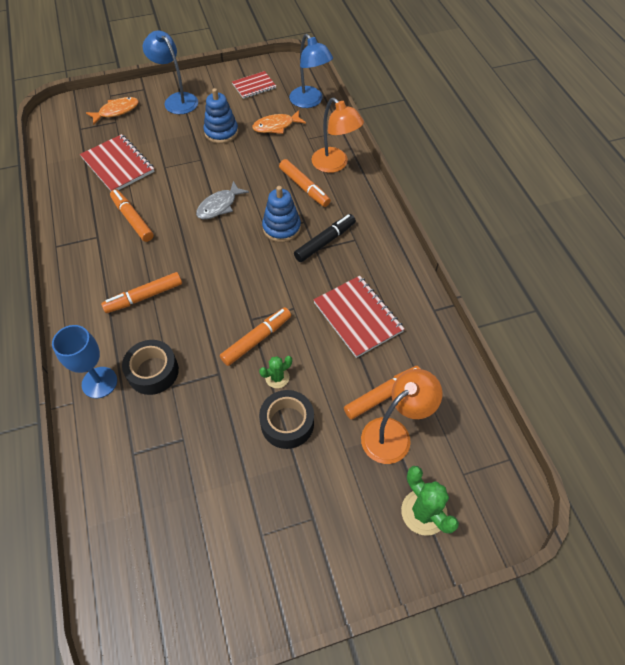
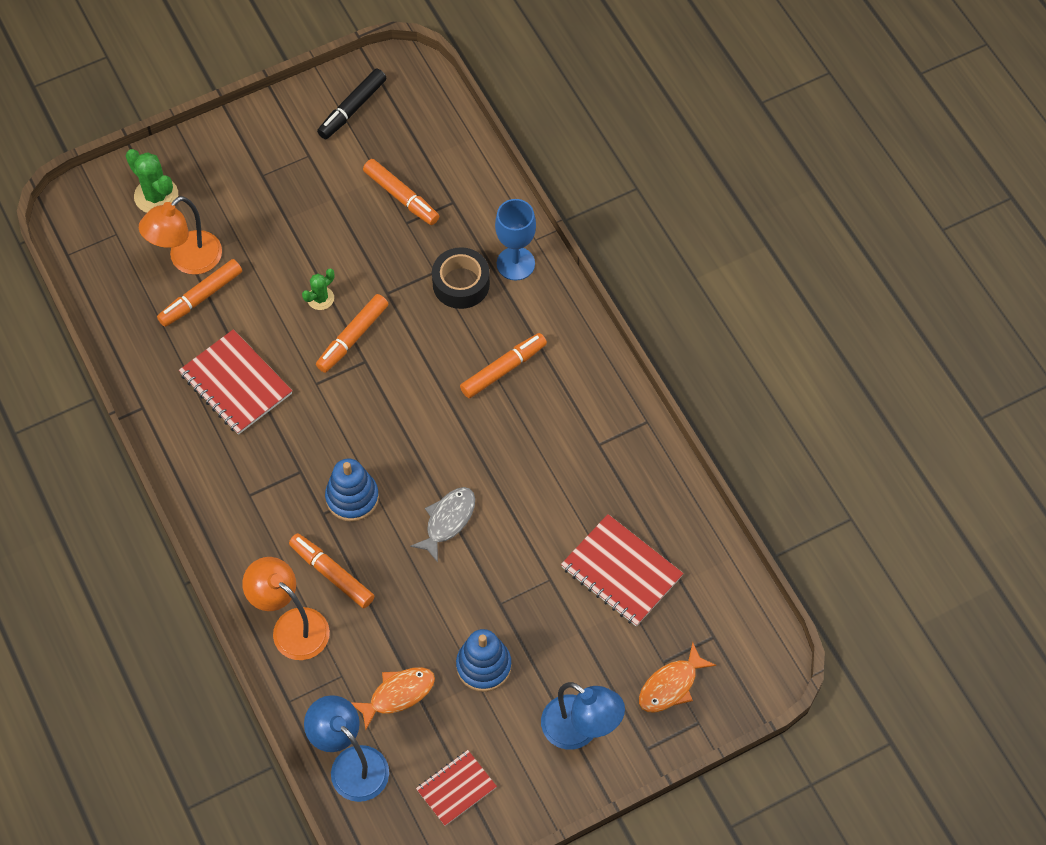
camera: 170 degrees right, 5 degrees up
orange marker [110,189,154,242] -> orange marker moved to [363,159,439,225]
black tape [259,390,314,449] -> none
black marker [294,214,356,262] -> black marker moved to [317,68,386,139]

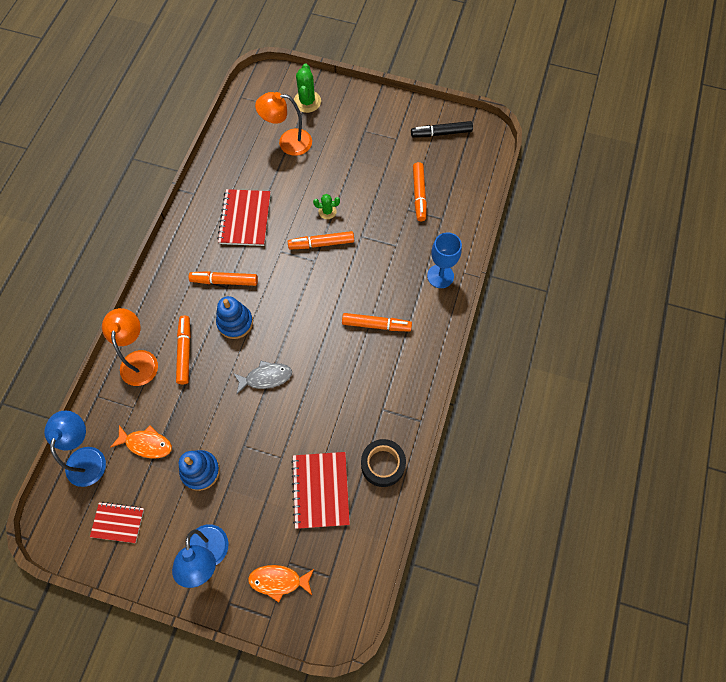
camera: 45 degrees right, 5 degrees up
orange marker [157,259,242,327] -> orange marker moved to [189,271,258,286]
black tape [432,247,490,309] -> black tape moved to [361,439,406,487]

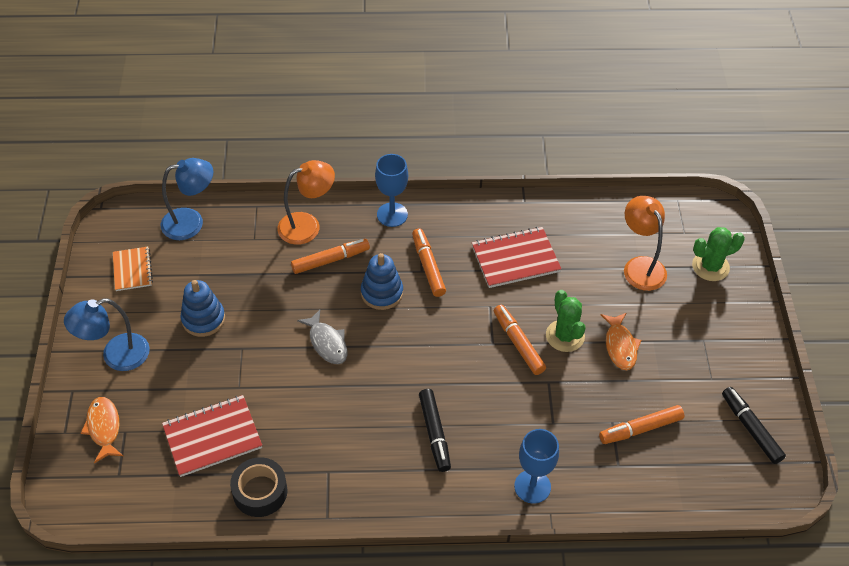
camera: 70 degrees right, 15 degrees down
red notebook [90,502,144,543] -> orange notebook [113,247,153,291]
orange fish [111,425,172,458] -> orange fish moved to [601,313,641,370]
green cactus [313,194,340,219] -> green cactus [546,290,585,352], size x1.66
orange marker [342,313,412,332] -> black marker [419,389,451,472]
none -> blue goblet [375,154,408,227]

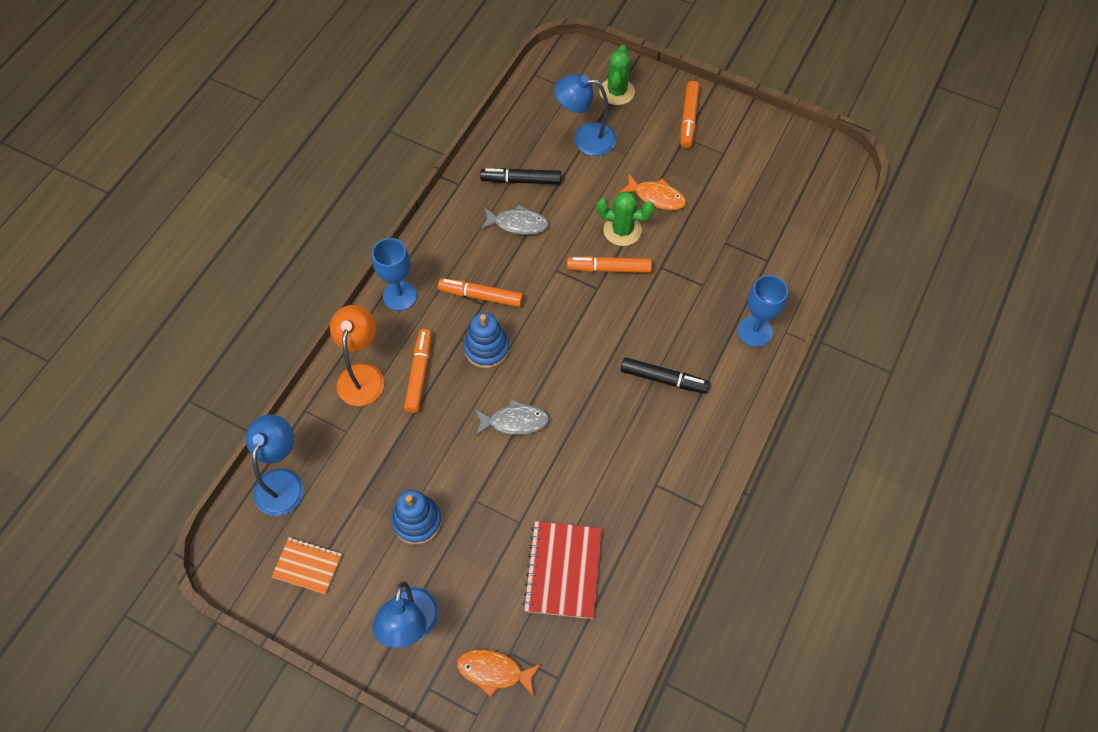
camera: 60 degrees left, 10 degrees up
black tape [230,457,288,517] -> none
red notebook [472,227,561,288] -> grey fish [480,204,549,235]
orange marker [599,405,684,444] -> orange marker moved to [680,81,700,148]
orange lamp [624,196,667,291] -> blue lamp [555,74,616,156]
black marker [722,387,786,464] -> black marker moved to [480,168,561,184]

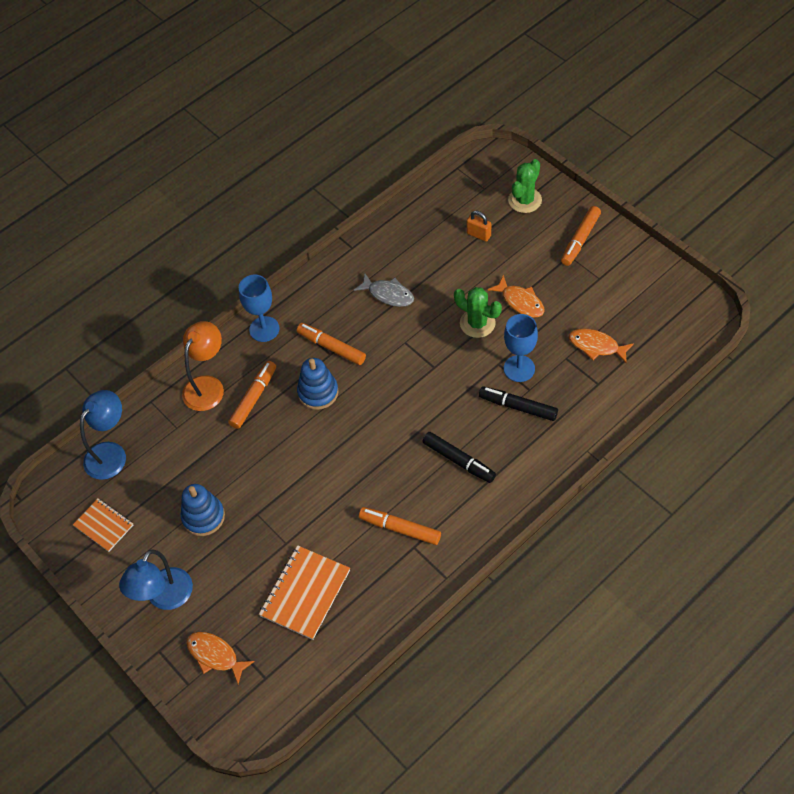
camera: 25 degrees right, 5 degrees down
grey fish [475,399,549,435] -> none
black marker [480,168,561,184] -> black marker moved to [479,386,558,421]
red notebook [523,521,601,619] -> orange notebook [259,545,350,640]
blue lamp [555,74,616,156] -> orange padlock [467,211,491,242]
orange marker [567,256,652,273] -> orange marker moved to [359,507,441,545]
blue goblet [738,275,788,347] -> blue goblet moved to [504,314,538,382]
none -> orange fish [569,328,634,364]

